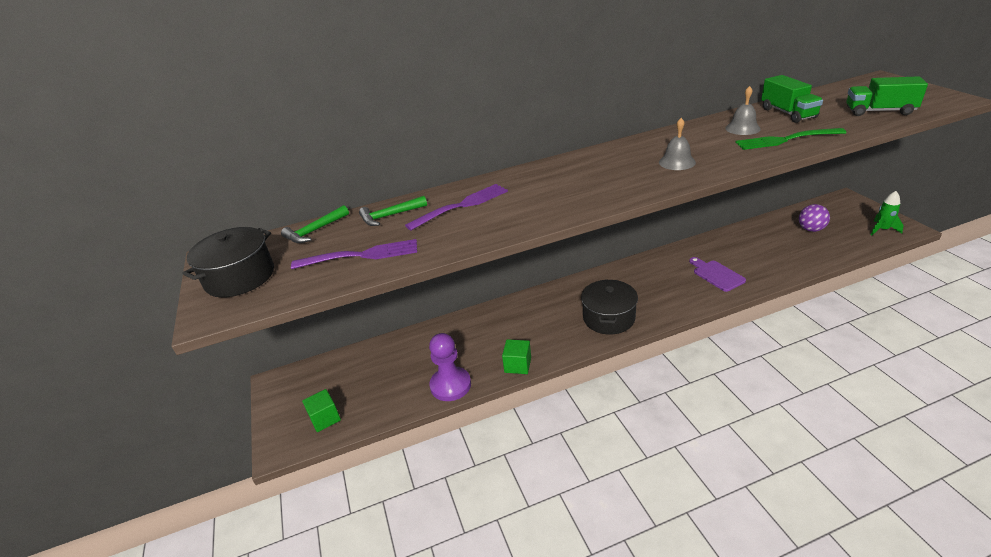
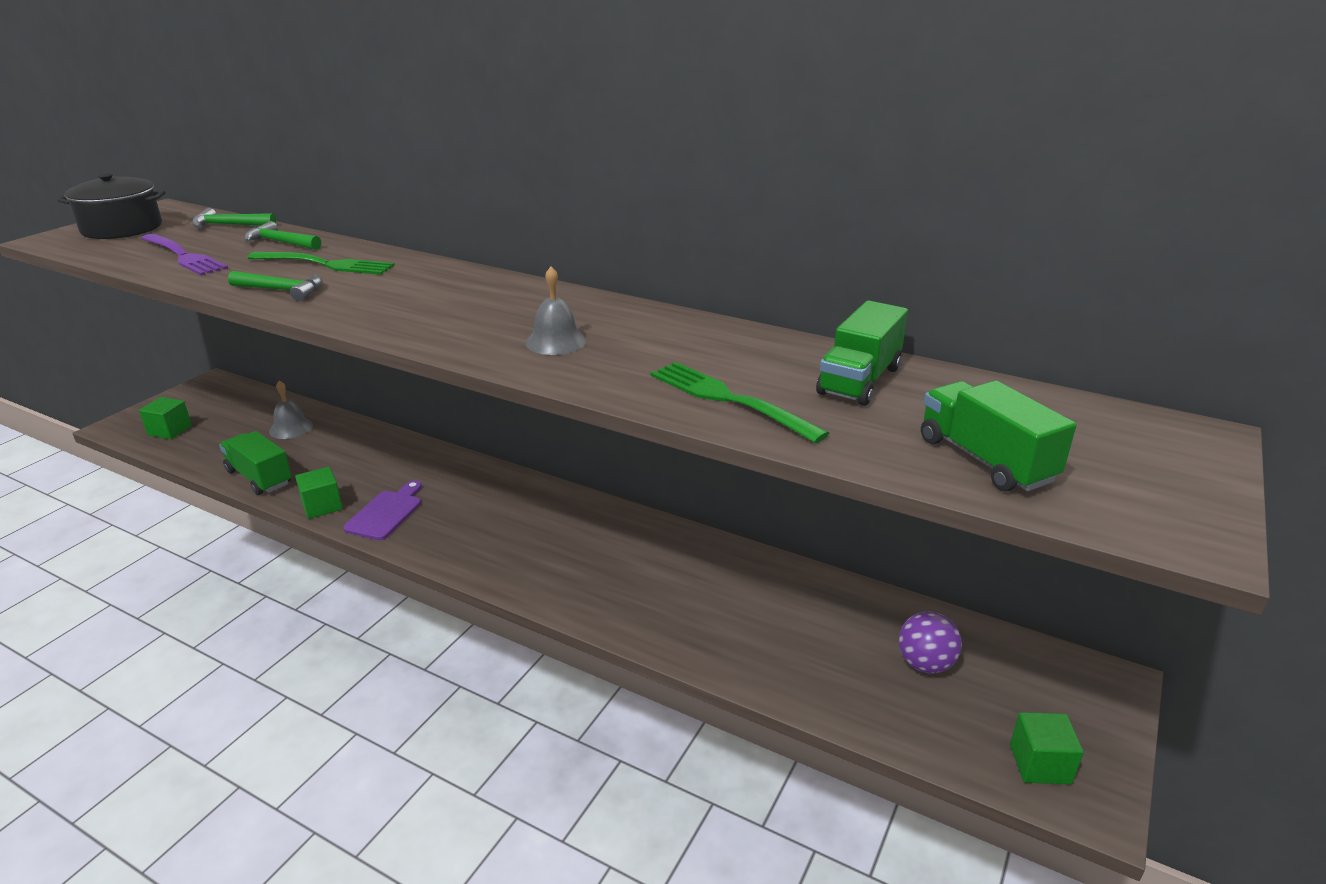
camera: 45 degrees right, 5 degrees down
purple fork [405,184,508,231] -> green fork [247,252,395,275]
purple pawn [429,333,471,401] -> green truck [219,431,292,495]
black pot [581,280,638,334] -> none
purple cutting board [689,257,746,292] -> purple cutting board moved to [343,480,422,540]
grey bell [725,86,761,135] -> grey bell moved to [269,381,313,439]
green rocket [871,191,904,236] -> green cube [1010,712,1084,784]
none -> green hammer [228,271,323,301]

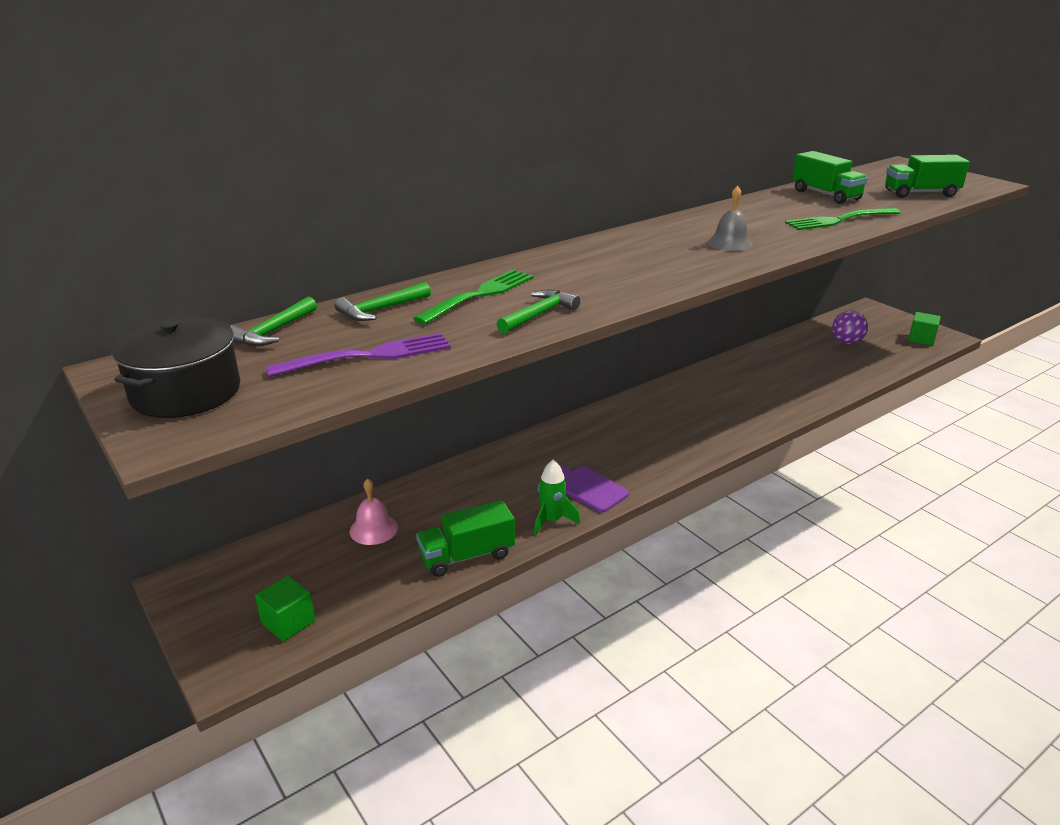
camera: 65 degrees left, 0 degrees up
grey bell [269,381,313,439] -> pink bell [350,478,398,545]
green cube [295,467,343,519] -> green rocket [534,460,580,536]

